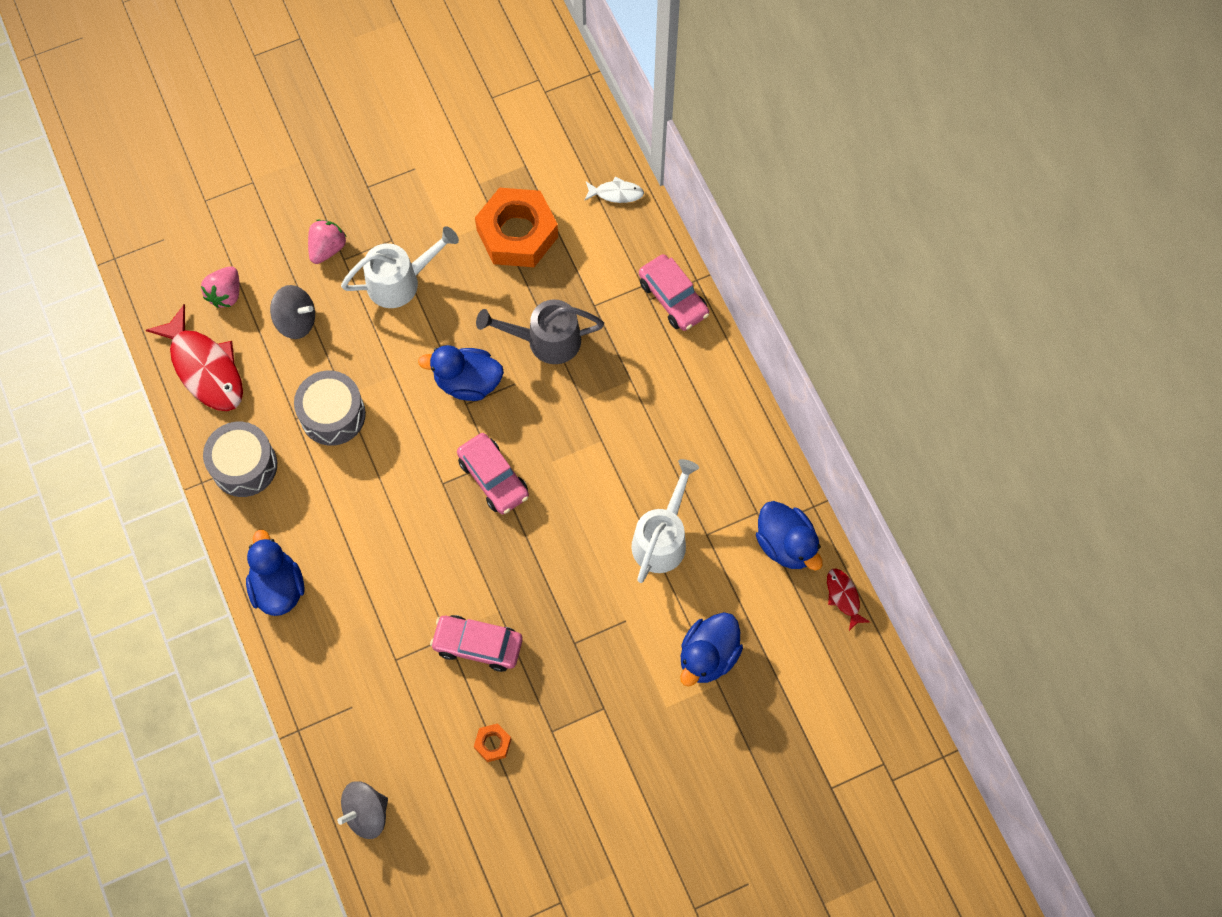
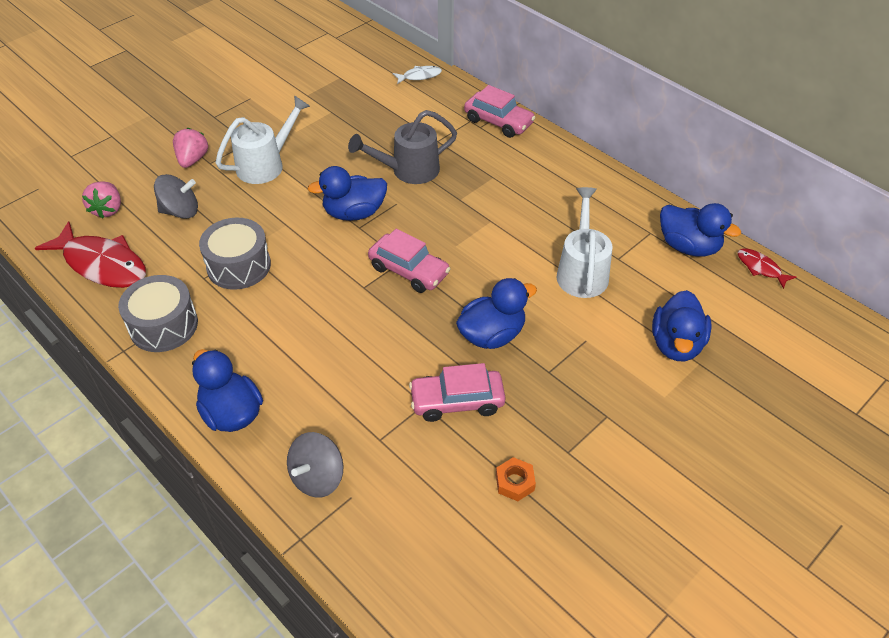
camera: 20 degrees left, 20 degrees down
grey spinning top [337,781,388,839] -> grey spinning top moved to [287,432,344,498]
orange nut [475,188,558,267] -> none
none -> blue duck [456,278,537,349]

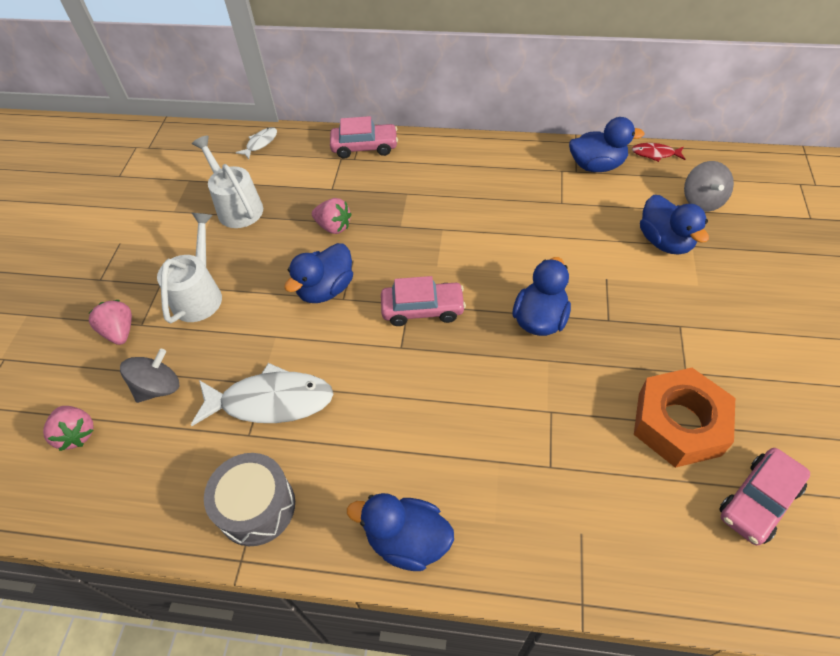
camera: 35 degrees left, 5 degrees up
red fish [35,221,146,288] -> none
grey drum [199,218,271,290] -> white fish [191,363,333,426]
grey spinning top [287,432,344,498] -> grey spinning top moved to [684,161,734,212]
grey watering can [348,110,457,184] -> pink strawberry [312,198,352,234]
pink car [409,363,506,422] -> pink car moved to [719,448,810,545]
orange nut [496,457,536,501] -> orange nut [634,368,735,468], size x2.41
white watering can [556,187,613,298] -> white watering can moved to [192,135,263,228]

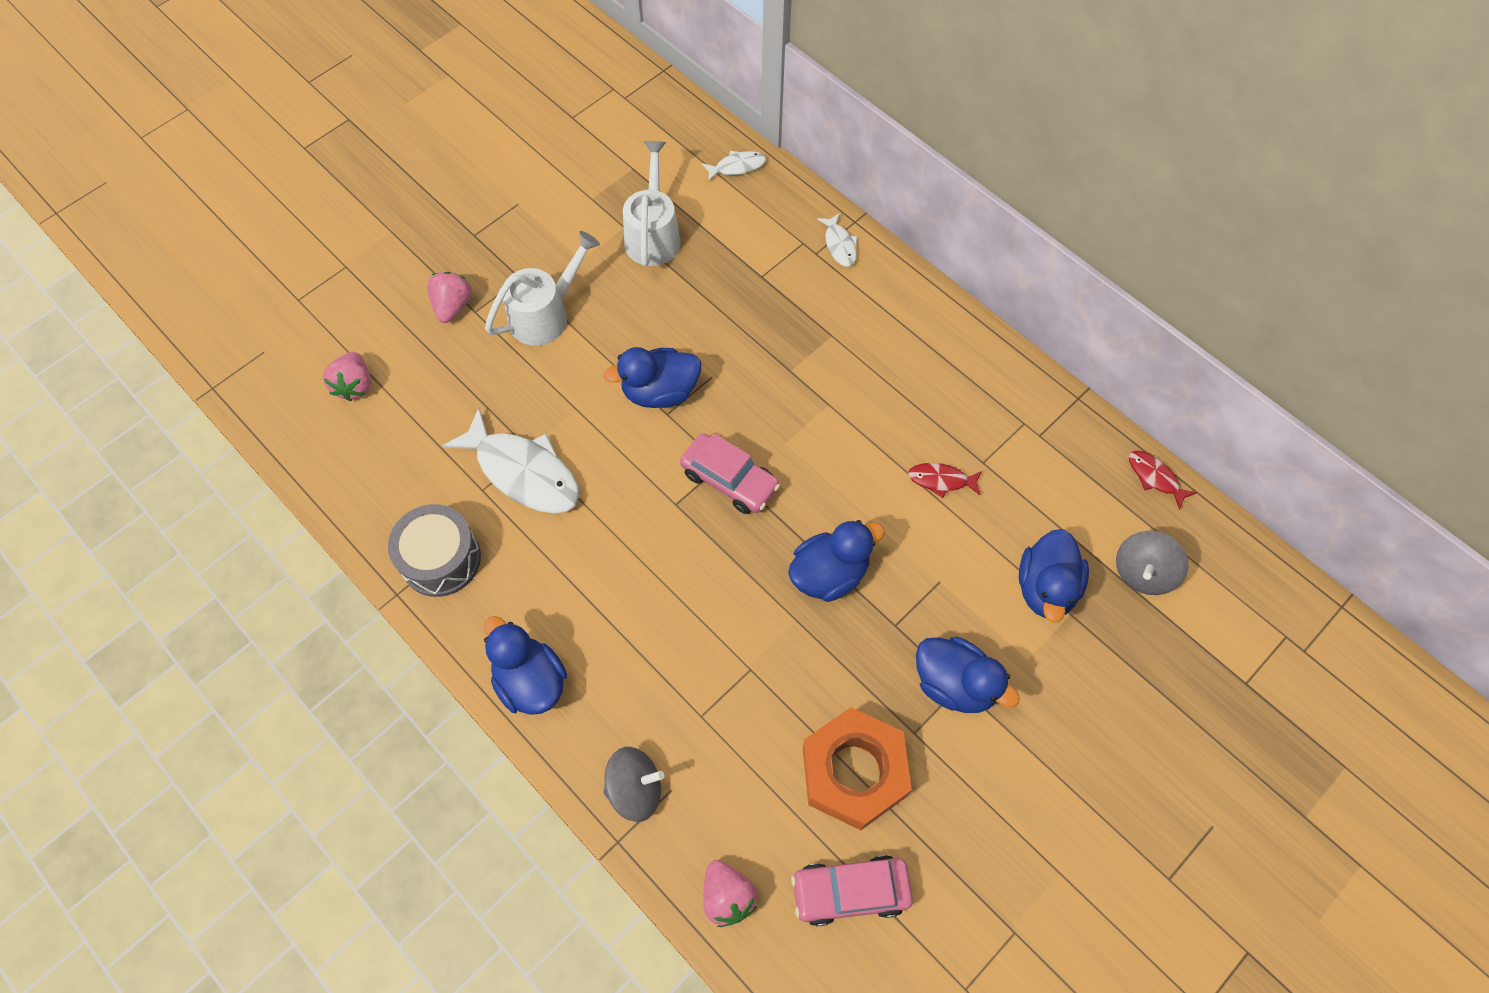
camera: 35 degrees right, 10 degrees up
grey spinning top [120,349,179,403] -> grey spinning top moved to [603,747,664,822]
pink strawberry [312,198,352,234] -> pink strawberry moved to [703,860,757,927]
pink car [330,116,398,159] -> white fish [817,213,858,267]
blue duck [569,117,645,172] -> blue duck moved to [916,637,1020,713]
none -> red fish [908,463,982,498]

